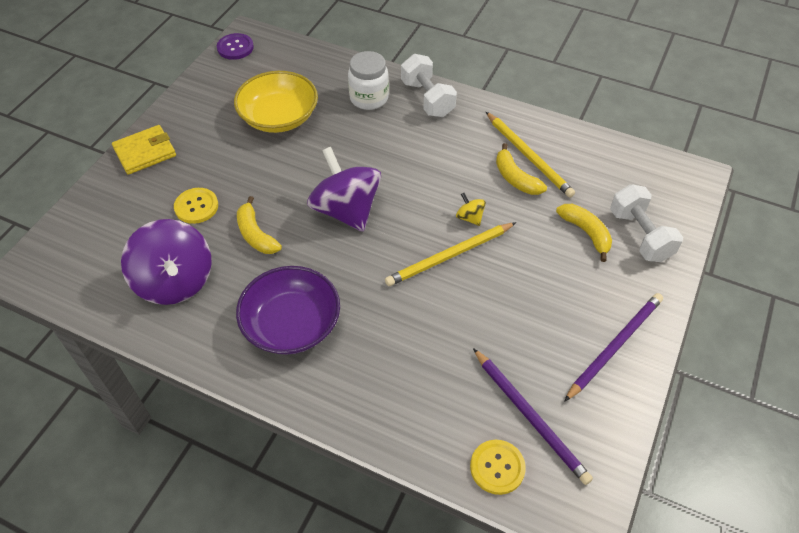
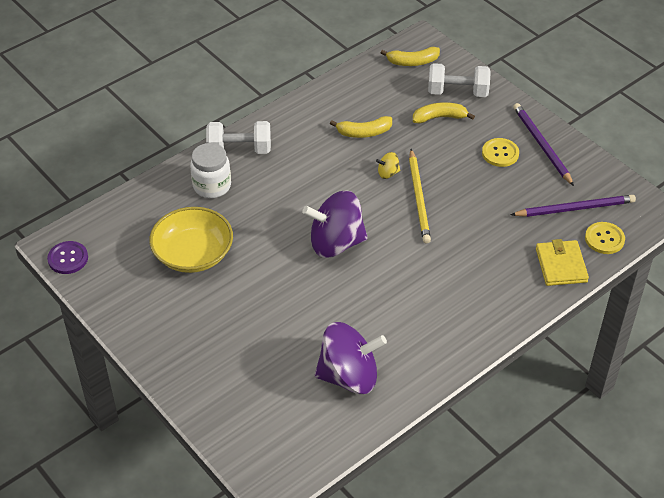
camera: 65 degrees left, 5 degrees down
yellow wallet [112,125,176,175] -> yellow wallet moved to [536,239,589,286]
yellow button [174,188,218,224] -> yellow button moved to [482,138,519,167]
purple bowl [236,266,340,355] -> none
yellow banana [237,196,282,254] -> yellow banana moved to [381,47,440,66]
yellow pencil [486,112,575,198] -> none

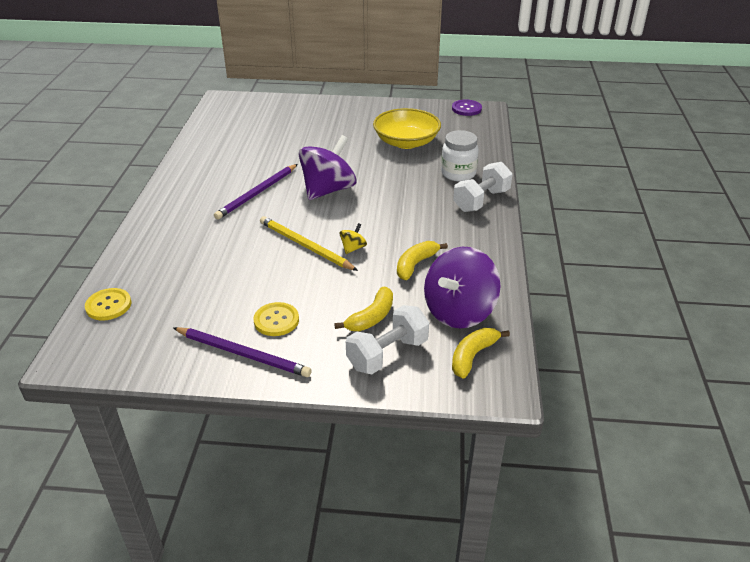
camera: 135 degrees right, 10 degrees down
purple spinning top [315,322,387,394] -> purple spinning top moved to [424,247,500,329]
purple pencil [511,195,636,217] -> purple pencil moved to [214,164,297,219]
yellow wallet [536,239,589,286] -> none

